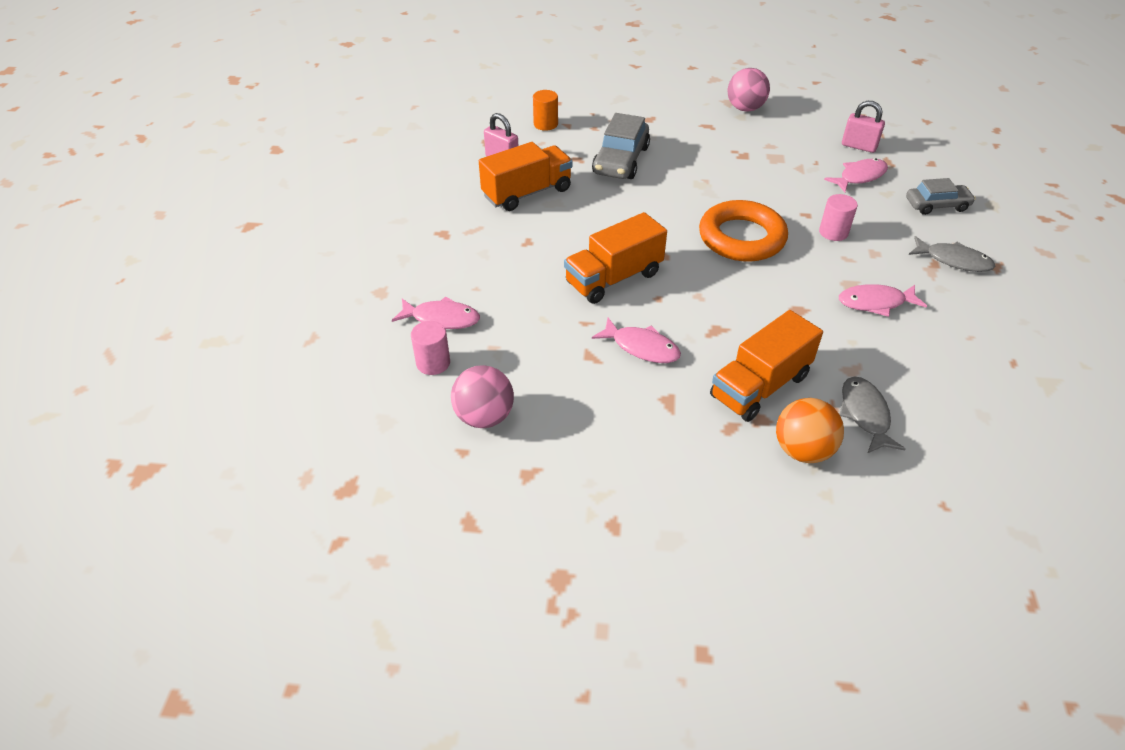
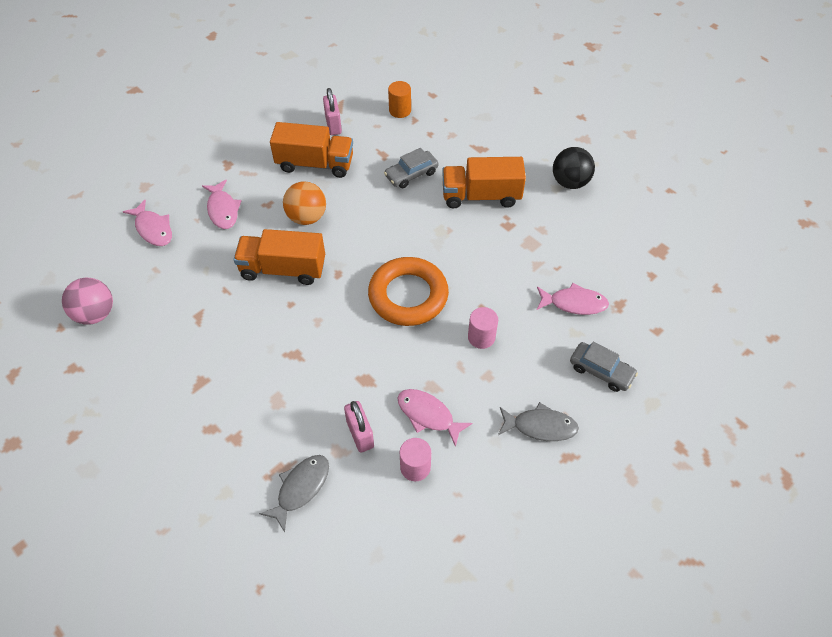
camera: 40 degrees right, 10 degrees up
pink cylinder [411,321,450,375] -> pink cylinder moved to [400,438,431,481]
grey car [592,113,650,179] -> grey car [384,148,439,188], size x0.65
pink fish [592,318,681,363] -> pink fish moved to [202,179,242,229]
orange truck [710,310,823,422] -> orange truck moved to [442,157,526,208]
pink ball [728,68,770,112] -> black ball [553,147,595,189]
orange ball [776,398,844,463] -> orange ball moved to [283,182,326,225]
pink padlock [842,101,885,153] -> pink padlock moved to [344,401,374,452]
grey fish [909,236,996,272] -> grey fish turned 60 degrees counterclockwise [498,402,579,441]

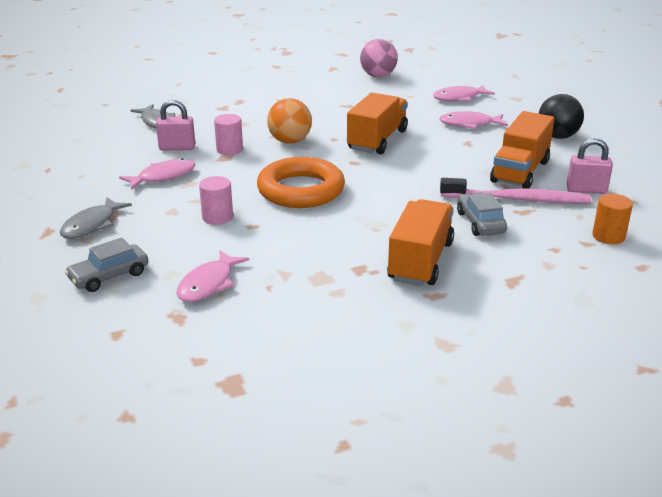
camera: 110 degrees right, 25 degrees down
orange ball [283,182,326,225] -> orange ball moved to [267,98,312,144]
pink cylinder [400,438,431,481] -> pink cylinder moved to [214,114,243,155]
black ball [553,147,595,189] -> black ball moved to [539,94,584,139]
none -> pink toothbrush [440,178,592,203]

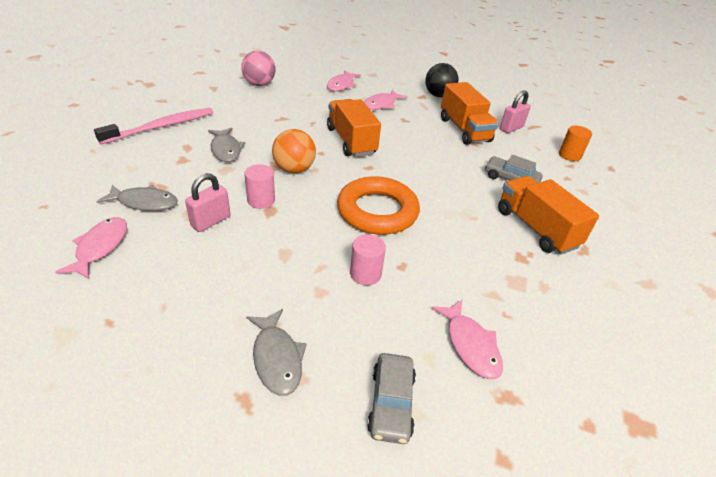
camera: 50 degrees left, 10 degrees up
pink fish [119,158,196,190] -> pink fish moved to [55,217,127,279]
pink toothbrush [440,178,592,203] -> pink toothbrush moved to [94,108,213,144]
none -> grey fish [208,128,245,162]

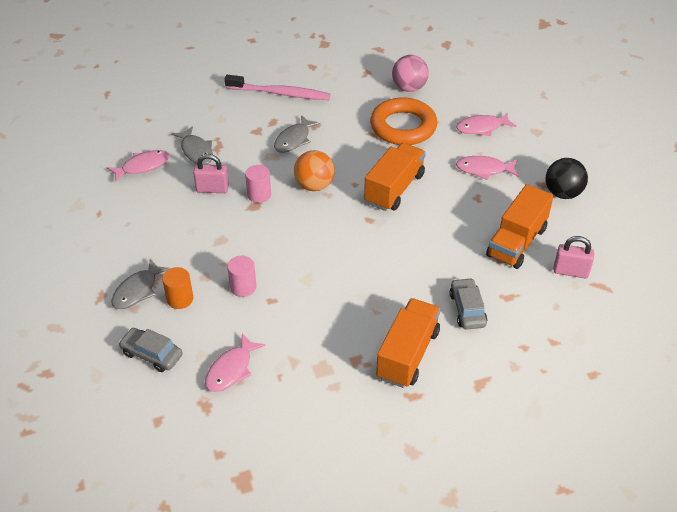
camera: 55 degrees right, 5 degrees up
orange ring [337,176,420,235] -> orange ring moved to [370,97,437,145]
grey car [367,353,416,444] -> grey car turned 60 degrees clockwise [118,328,183,372]
orange cylinder [559,126,592,161] -> orange cylinder moved to [162,267,193,309]

